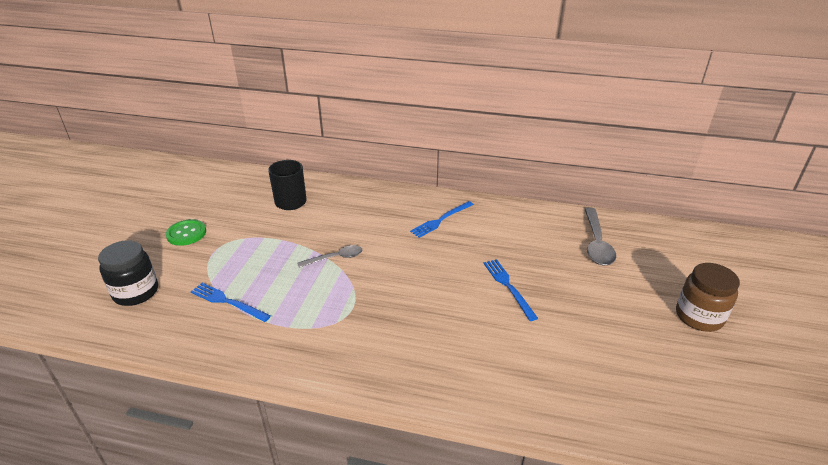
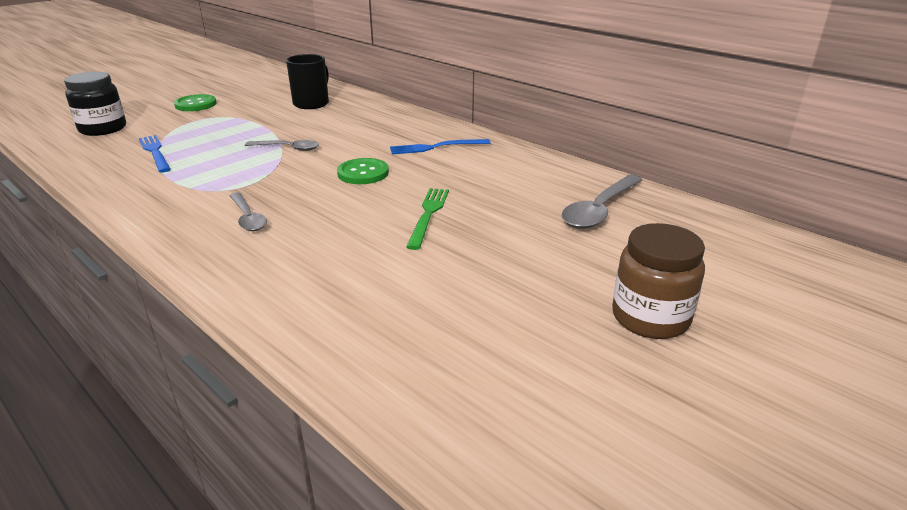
camera: 30 degrees right, 5 degrees down
blue fork [483,259,538,321] -> green fork [406,188,449,250]
none -> grey spoon [229,192,267,231]
none -> green button [337,158,389,184]

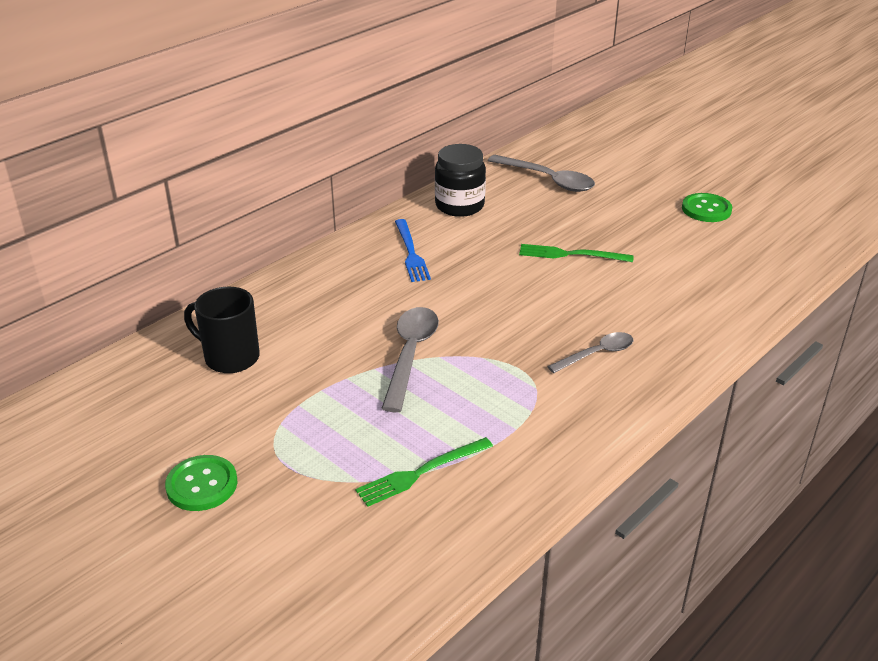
camera: 90 degrees left, 5 degrees up
black jar [64,71,126,136] -> black jar moved to [435,144,486,217]
blue fork [139,135,171,172] -> green fork [355,437,493,507]
grey spoon [245,140,319,151] -> grey spoon [381,307,439,412], size x1.57
green button [337,158,389,184] -> green button moved to [682,193,732,222]
brown jar [612,223,705,339] -> none

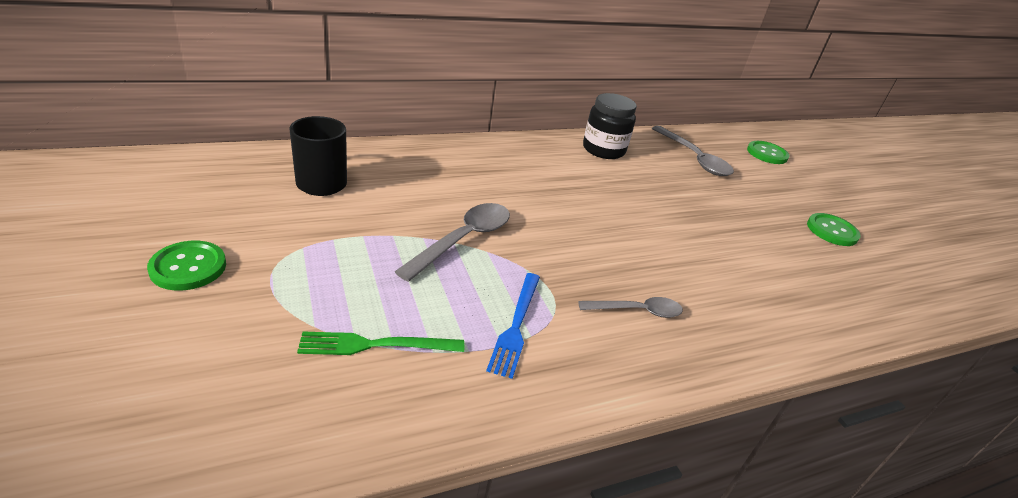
camera: 20 degrees right, 0 degrees up
blue fork [395,219,431,282] -> blue fork moved to [486,273,540,379]
green fork [519,244,634,262] -> none
none -> green button [747,141,789,164]

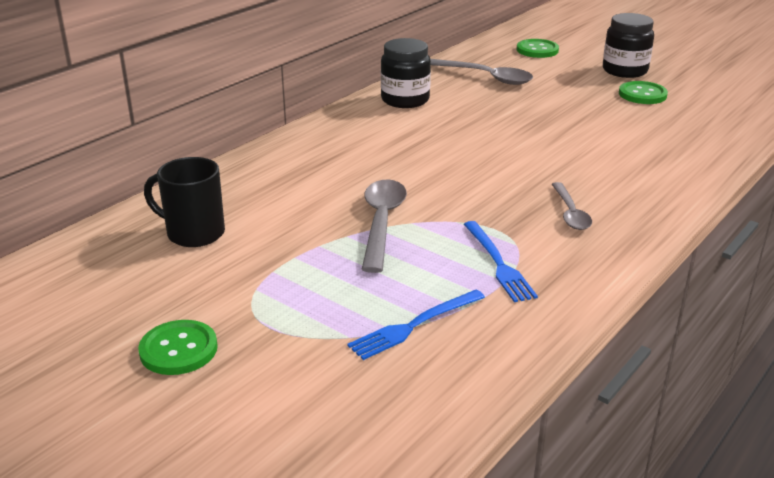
camera: 25 degrees left, 5 degrees down
green fork [297,331,464,355] -> blue fork [347,290,485,360]
grey spoon [578,297,683,318] -> grey spoon turned 120 degrees clockwise [552,182,592,230]
none -> black jar [603,13,654,78]

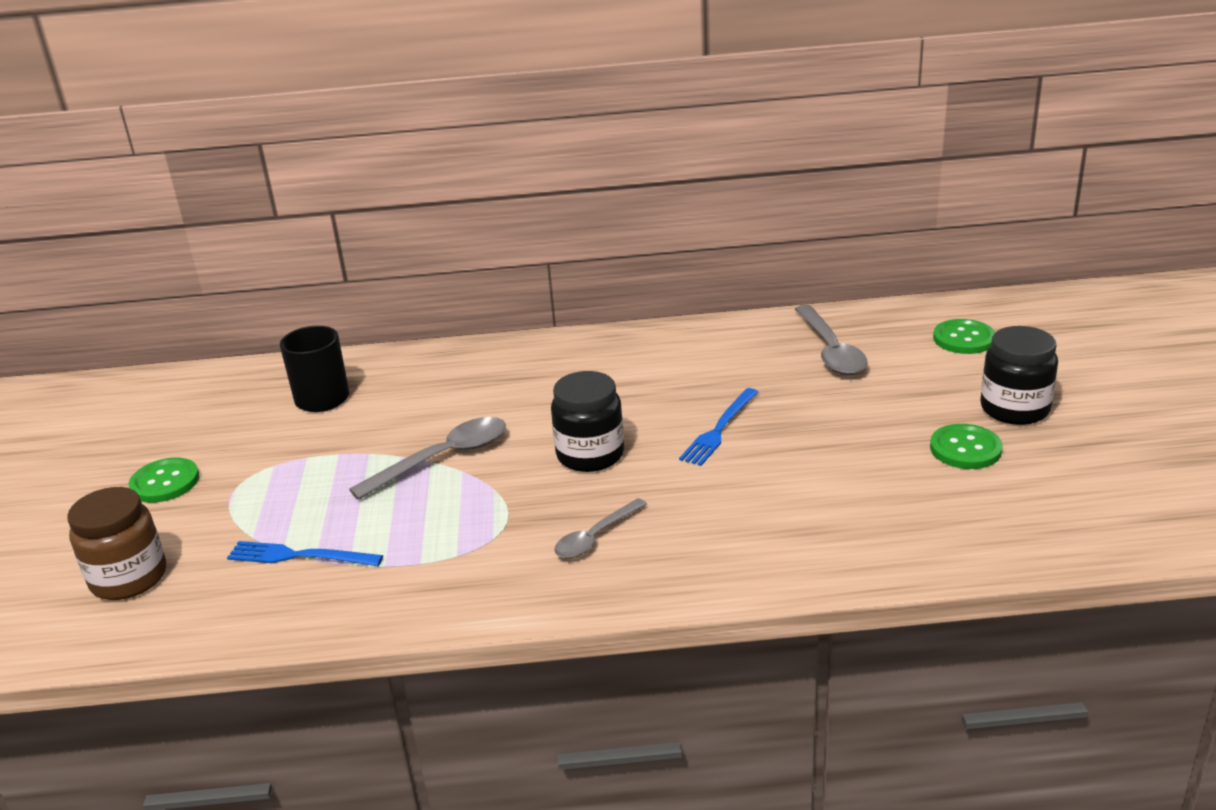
camera: 50 degrees right, 0 degrees up
black jar [381,38,431,108] -> black jar moved to [551,371,624,472]
blue fork [464,221,538,302] -> blue fork moved to [679,388,758,466]
none -> brown jar [67,487,166,600]

